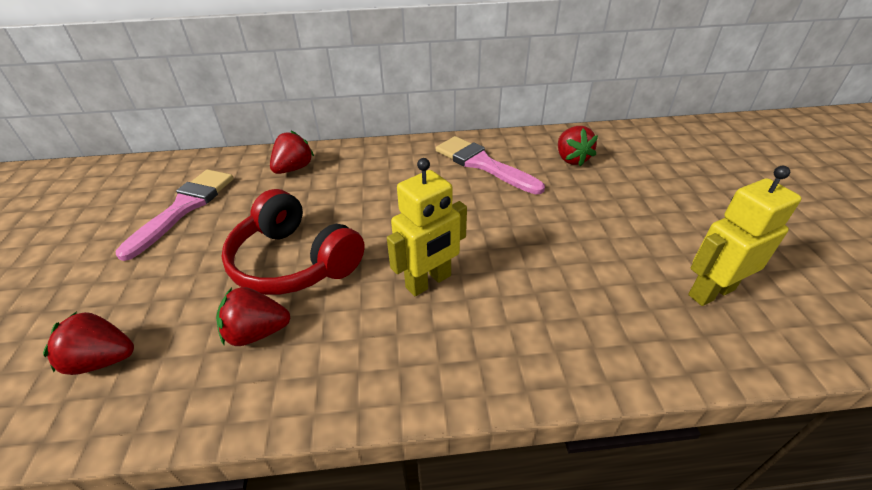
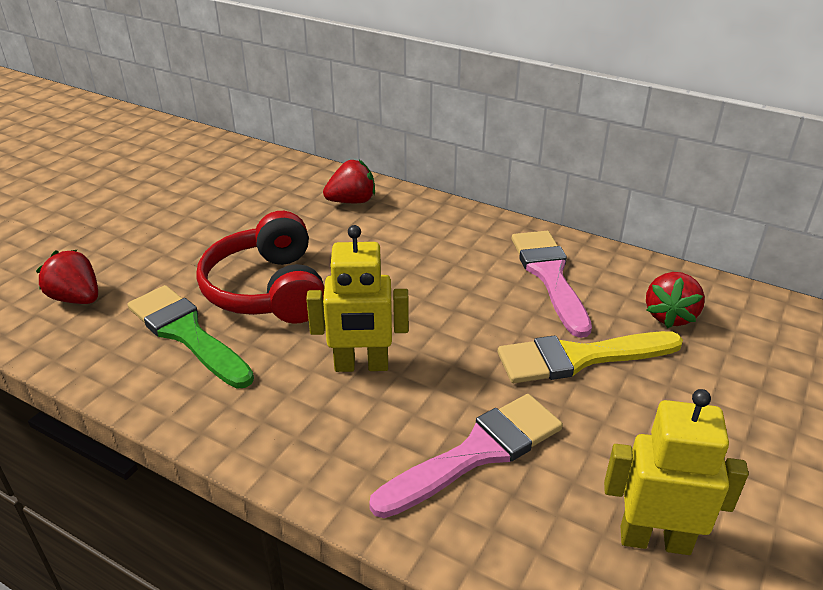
camera: 35 degrees right, 5 degrees down
pink brush [115,169,234,261] -> pink brush moved to [369,394,563,518]
red strawberry [216,287,290,346] -> green brush [128,285,254,389]
none -> yellow brush [498,331,683,383]

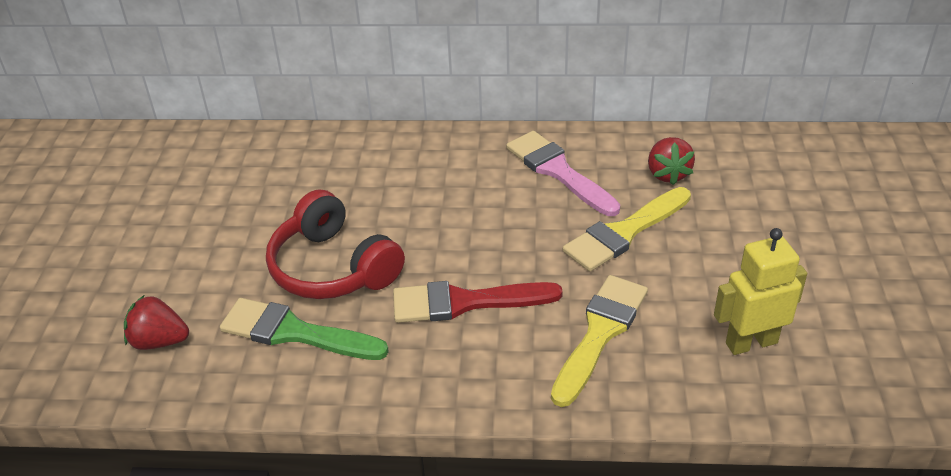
camera: 25 degrees left, 5 degrees up
yellow robot [306,225,409,372] -> red brush [393,281,563,323]
red strawberry [323,160,375,203] -> none
pink brush [369,394,563,518] -> yellow brush [551,275,648,407]

